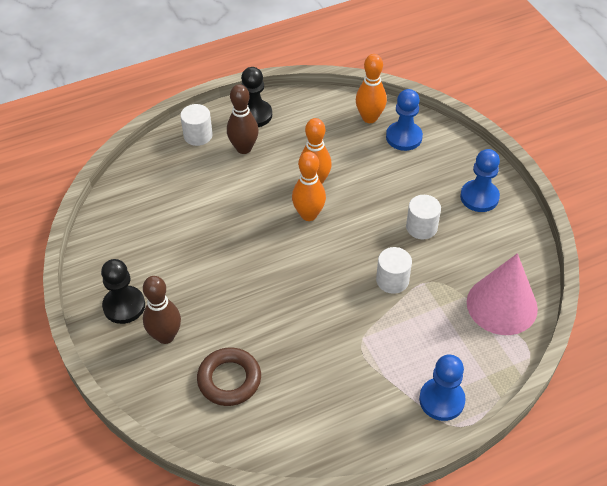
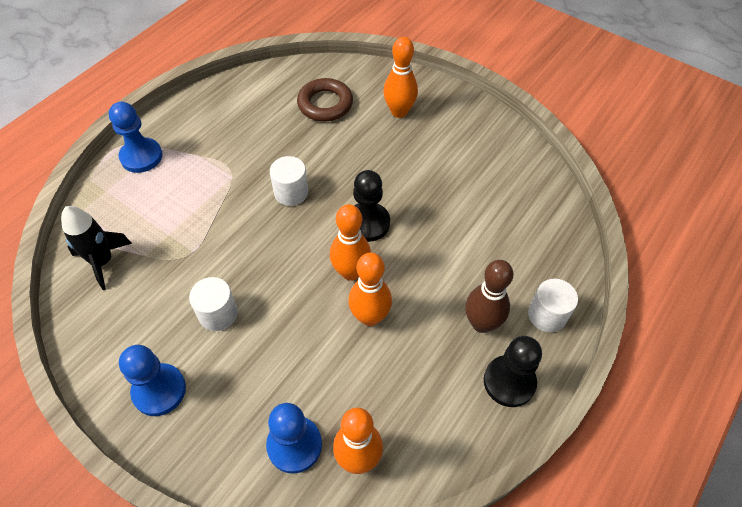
camera: 150 degrees right, 5 degrees up
black pawn [101,259,145,324] -> black pawn moved to [353,170,390,242]
brown bowling pin [143,276,181,344] -> orange bowling pin [383,37,418,118]
white cylinder [376,247,412,294] -> white cylinder moved to [270,156,308,206]
pink cone [467,253,538,335] -> black rocket [61,206,132,290]

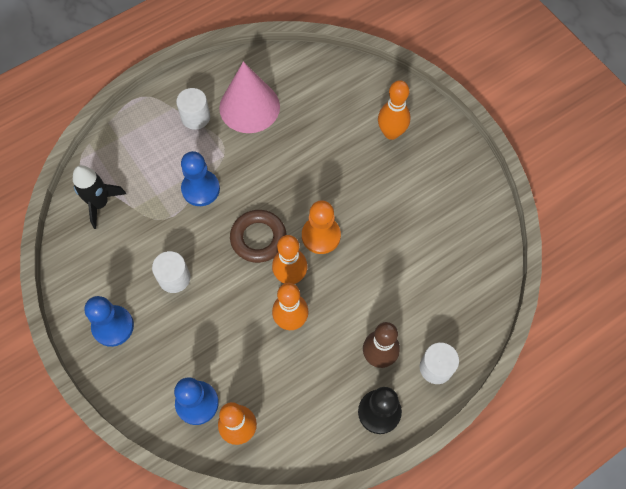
camera: 20 degrees right, 10 degrees up
blue pawn [109,102,163,173] -> blue pawn moved to [181,151,220,206]
white cylinder [270,156,308,206] -> white cylinder moved to [176,88,210,130]
brown ring [297,78,353,122] -> brown ring moved to [230,210,286,263]
black pawn [353,170,390,242] -> orange pawn [302,200,341,254]
none -> pink cone [219,61,280,133]

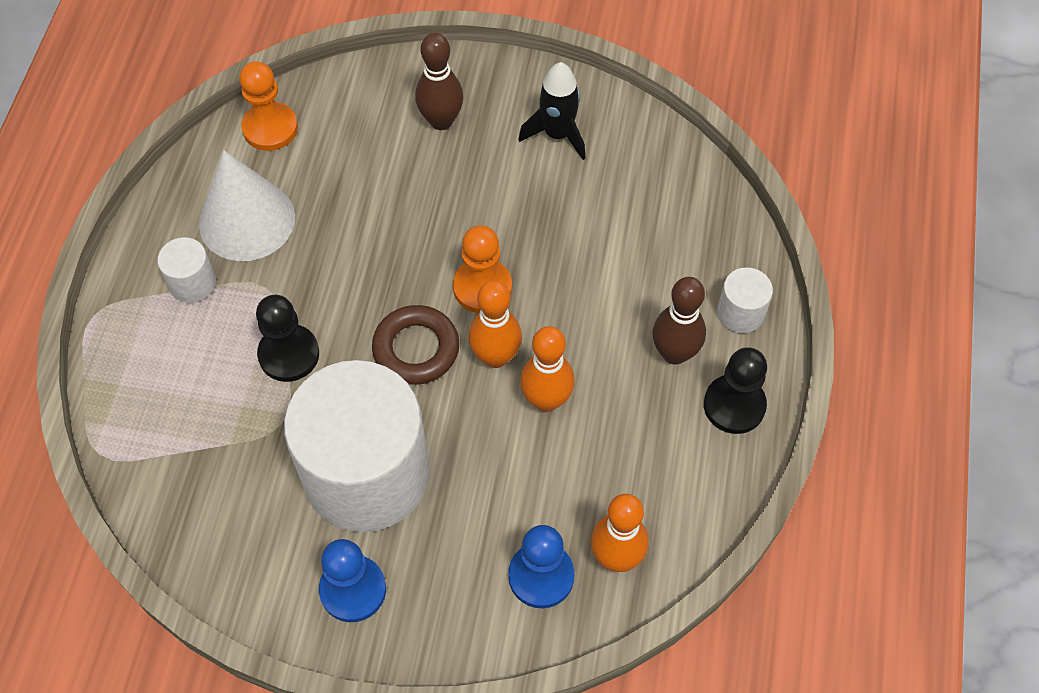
camera: 45 degrees left, 5 degrees down
black rocket [73,165,126,229] -> black rocket moved to [519,62,585,160]
white cylinder [152,251,190,293] -> white cylinder [284,360,429,532], size x2.47
blue pawn [181,151,220,206] -> black pawn [256,295,319,382]
pink cone [219,61,280,133] -> white cone [199,150,295,261]
orange bowling pin [378,80,410,140] -> brown bowling pin [415,33,463,130]
none -> orange pawn [239,61,298,151]

